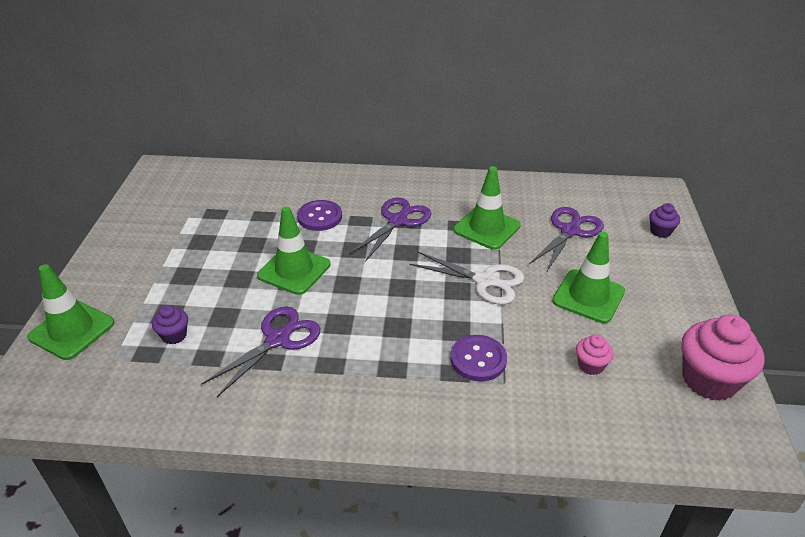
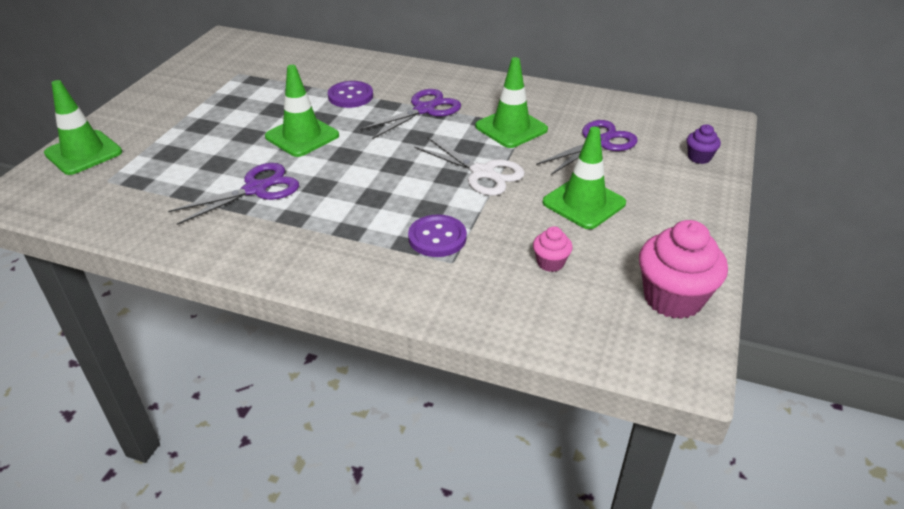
camera: 15 degrees right, 0 degrees up
purple cupcake [152,305,188,344] -> none

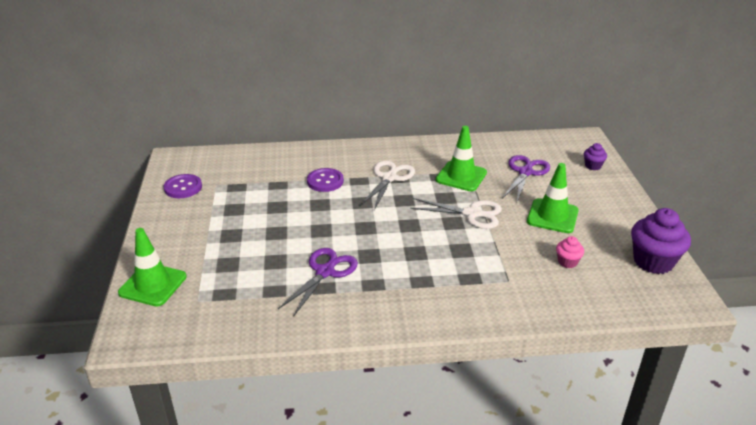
camera: 25 degrees left, 5 degrees down
green traffic cone [265,65,339,157] -> none
purple scissors [360,89,461,139] -> white scissors [360,161,415,210]
purple button [408,214,467,257] -> purple button moved to [163,174,202,198]
pink cupcake [639,220,728,319] -> purple cupcake [631,208,691,274]

